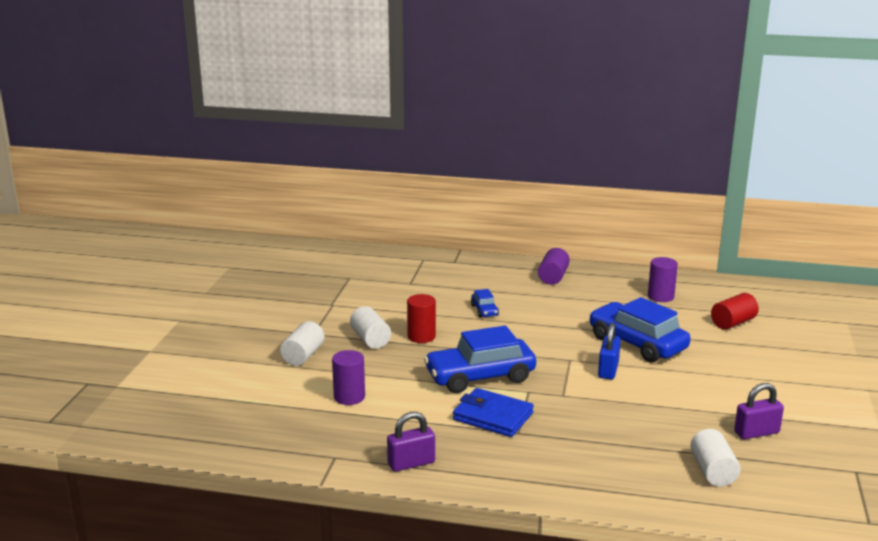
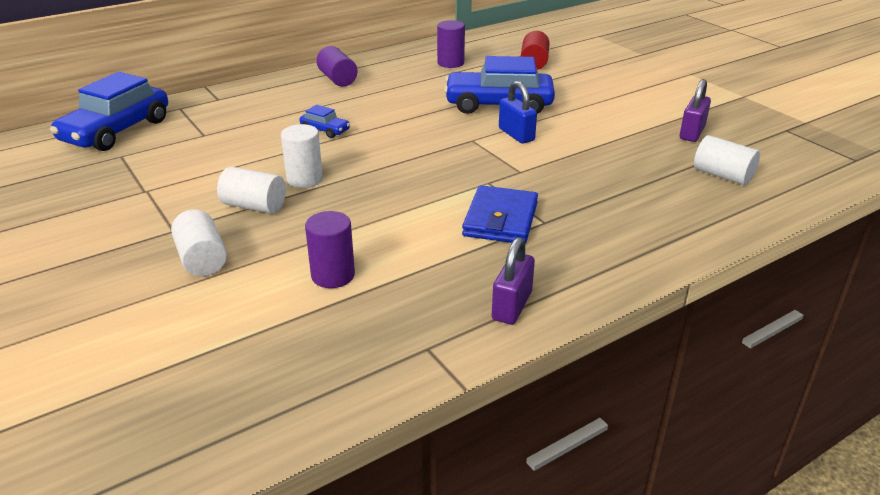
camera: 45 degrees left, 10 degrees up
red cylinder [407,294,436,343] -> white cylinder [281,124,323,188]
blue car [424,326,536,393] -> blue car moved to [50,72,168,151]
blue wallet [453,388,534,437] -> blue wallet turned 60 degrees counterclockwise [462,185,538,244]

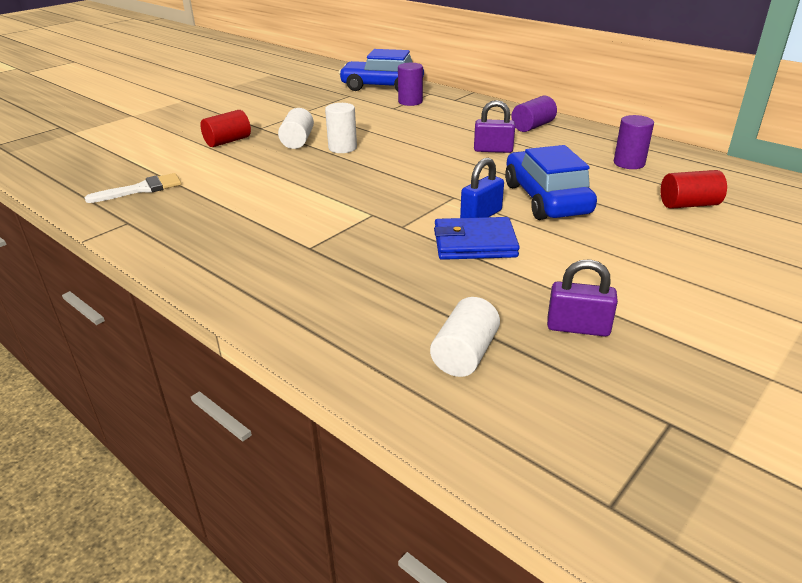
camera: 75 degrees right, 0 degrees up
white cylinder [171,209,227,277] -> red cylinder [200,110,251,147]
blue car [299,105,350,138] -> none
purple cylinder [305,211,355,288] -> purple cylinder moved to [398,63,423,106]
blue wallet [462,185,538,244] -> blue wallet moved to [434,217,520,260]
purple padlock [492,237,535,324] -> purple padlock moved to [474,100,515,153]
none -> white brush [85,173,182,203]

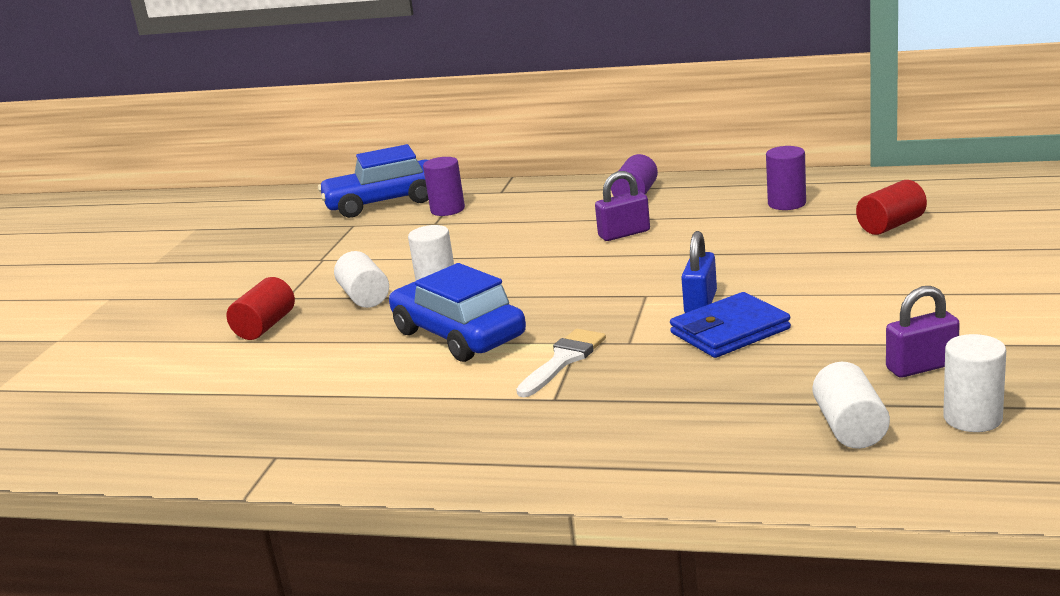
camera: 25 degrees left, 10 degrees down
white brush [85,173,182,203] -> white brush moved to [516,329,606,397]
blue car [505,145,597,220] -> blue car moved to [389,263,526,362]
none -> white cylinder [943,334,1006,432]

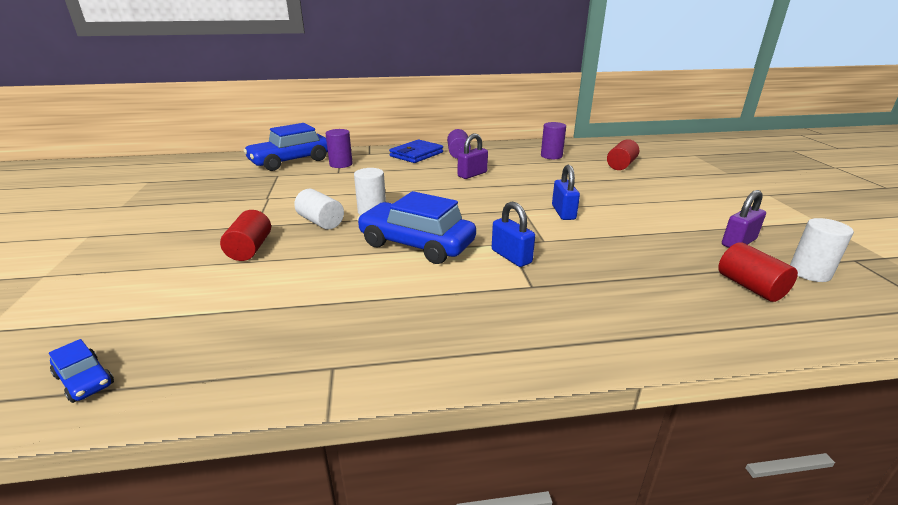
camera: 25 degrees left, 5 degrees up
white brush [516,329,606,397] -> blue padlock [492,202,535,267]
blue wallet [670,292,791,358] -> blue wallet moved to [389,139,443,163]
white cylinder [813,362,890,449] -> red cylinder [718,242,798,302]
none -> blue car [49,339,114,403]

